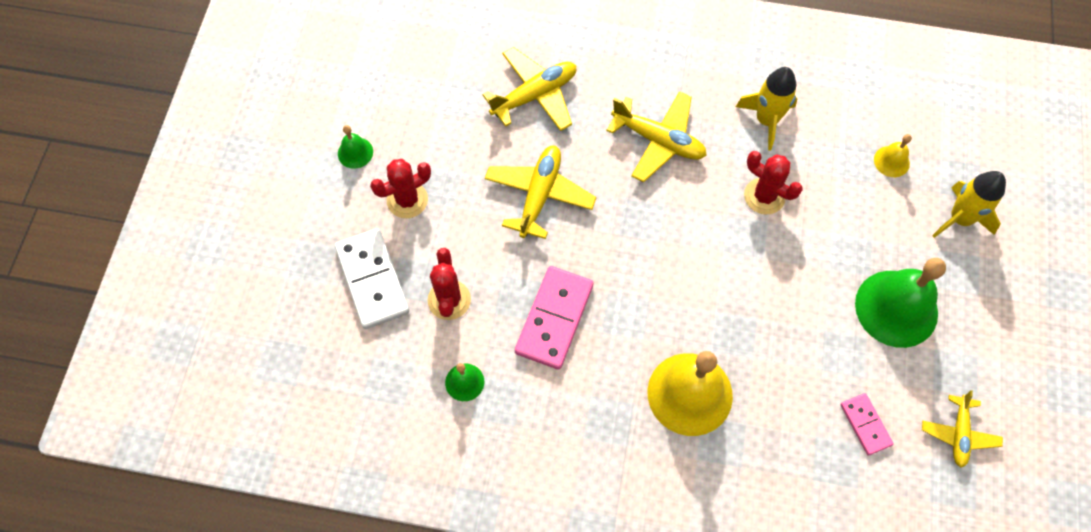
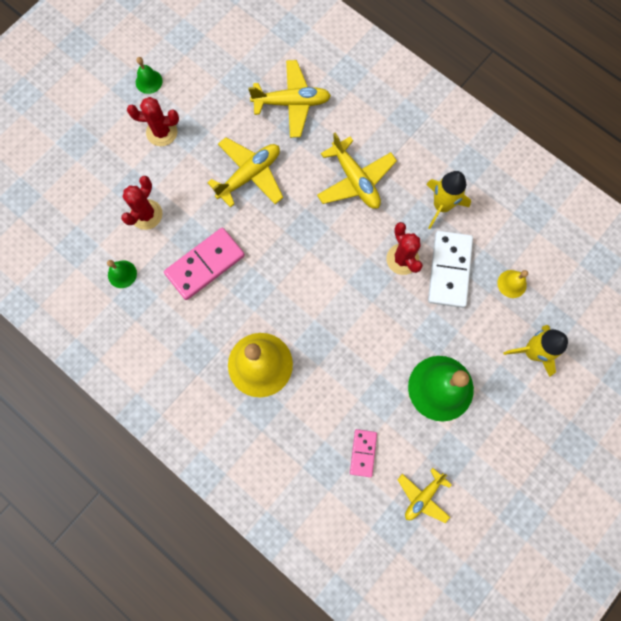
camera: 30 degrees right, 10 degrees up
white domino [335,228,409,329] -> white domino moved to [428,231,473,308]

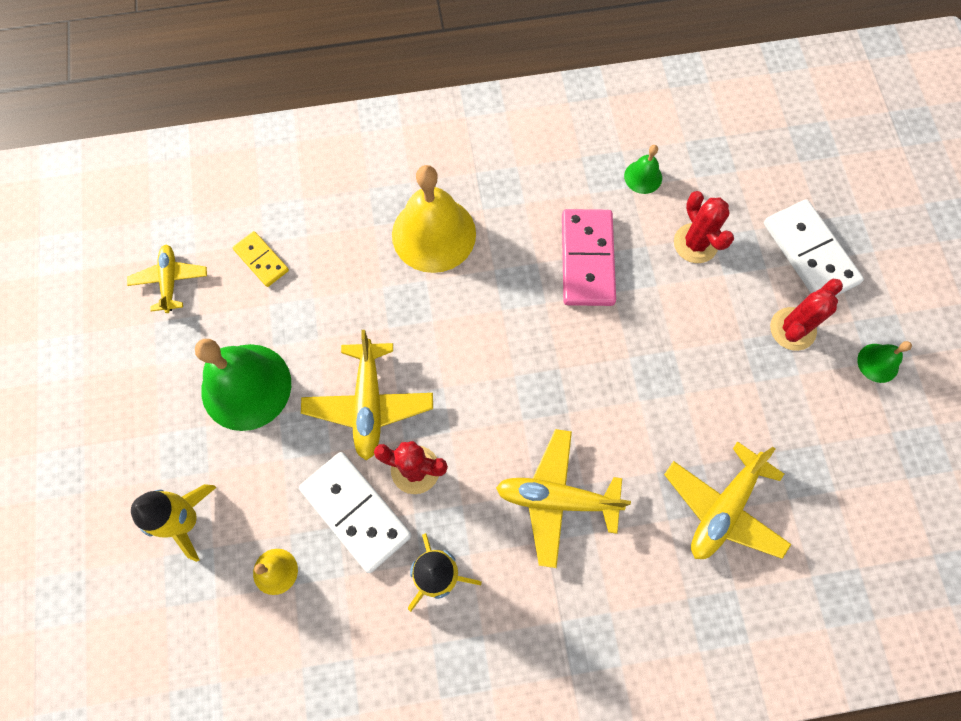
camera: 130 degrees right, 5 degrees down
yellow plane [207,137,283,208] -> yellow plane moved to [301,330,433,460]
pink domino [350,429,377,477] -> yellow domino [233,231,289,287]
none -> white domino [764,199,864,297]

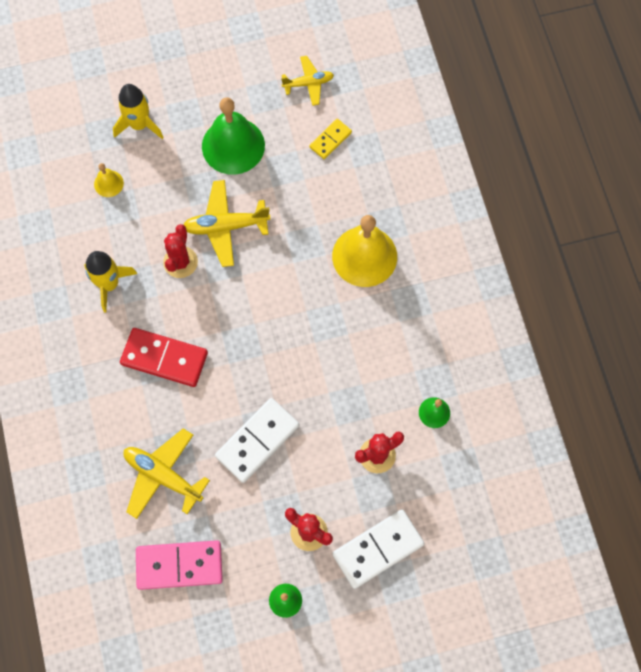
camera: 85 degrees right, 0 degrees up
white domino [299,452,412,573] -> white domino moved to [215,398,299,483]
yellow plane [496,429,631,568] -> red domino [120,328,208,387]
pink domino [562,209,616,306] -> pink domino moved to [136,540,223,590]

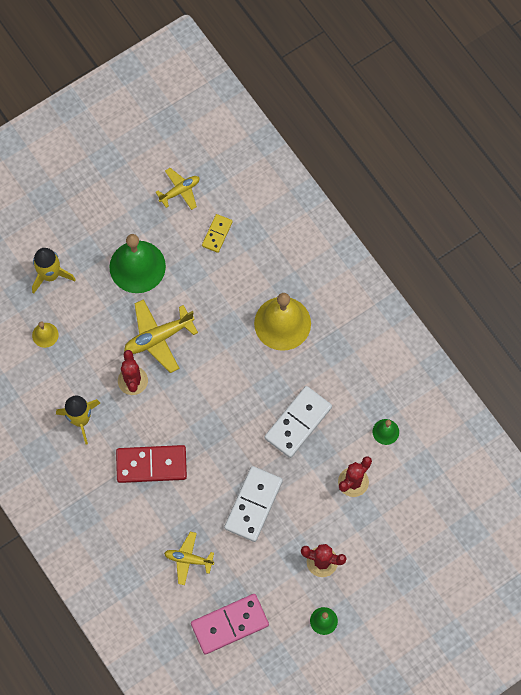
camera: 20 degrees left, 0 degrees up
yellow plane [124,428,210,519] -> yellow plane [164,532,214,585], size x0.63
white domino [333,509,424,589] -> white domino moved to [264,386,332,458]

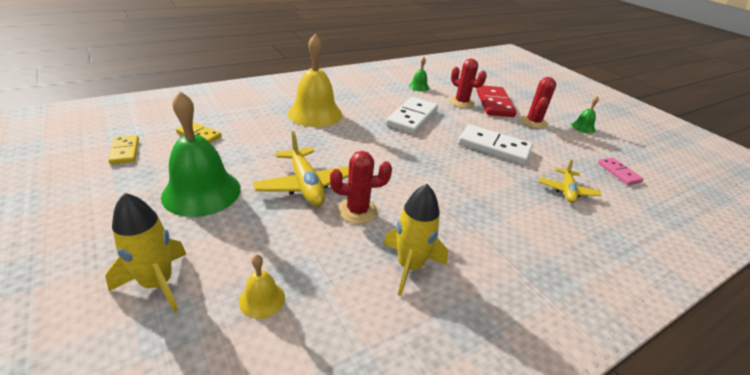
camera: 90 degrees left, 35 degrees down
red domino [116,445,187,483] -> red domino moved to [476,85,517,117]
yellow plane [156,168,200,210] -> yellow domino [108,135,139,164]
pink domino [191,594,269,654] -> pink domino [598,157,644,185], size x0.56
white domino [264,386,332,458] -> white domino turned 75 degrees clockwise [386,97,438,134]

